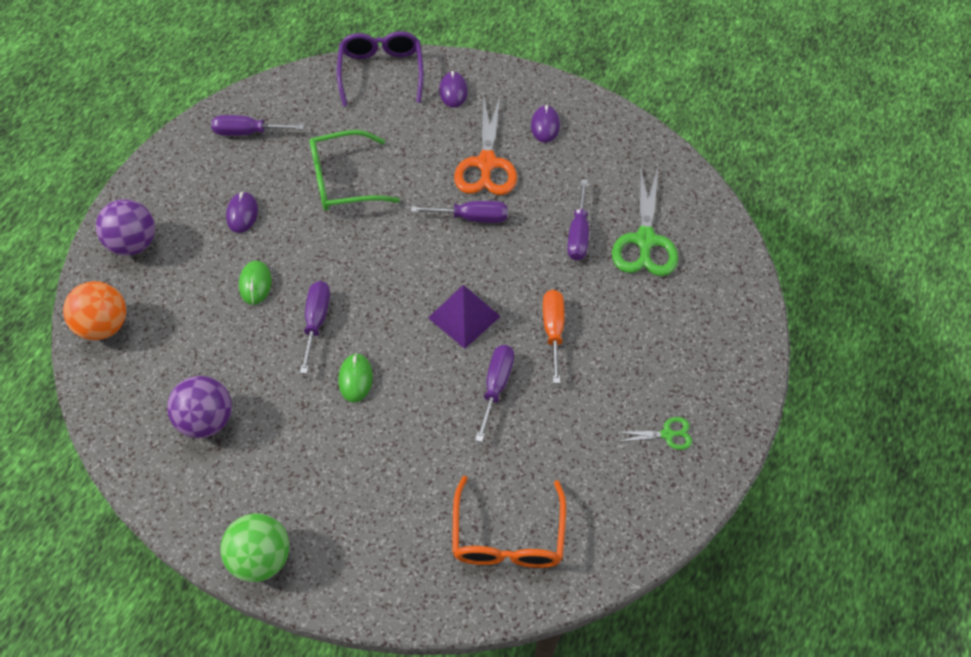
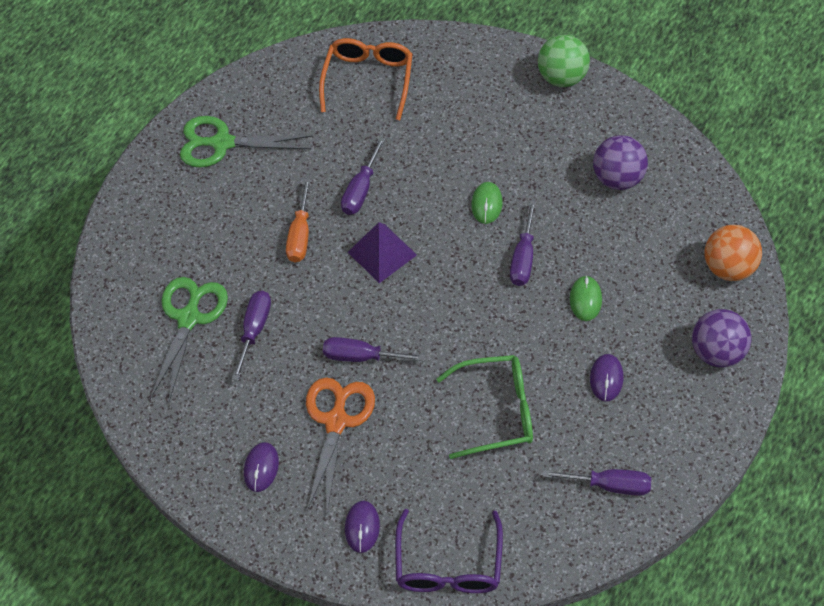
camera: 170 degrees left, 0 degrees up
green scissors [617,417,693,450] -> green scissors [180,116,313,168], size x2.05

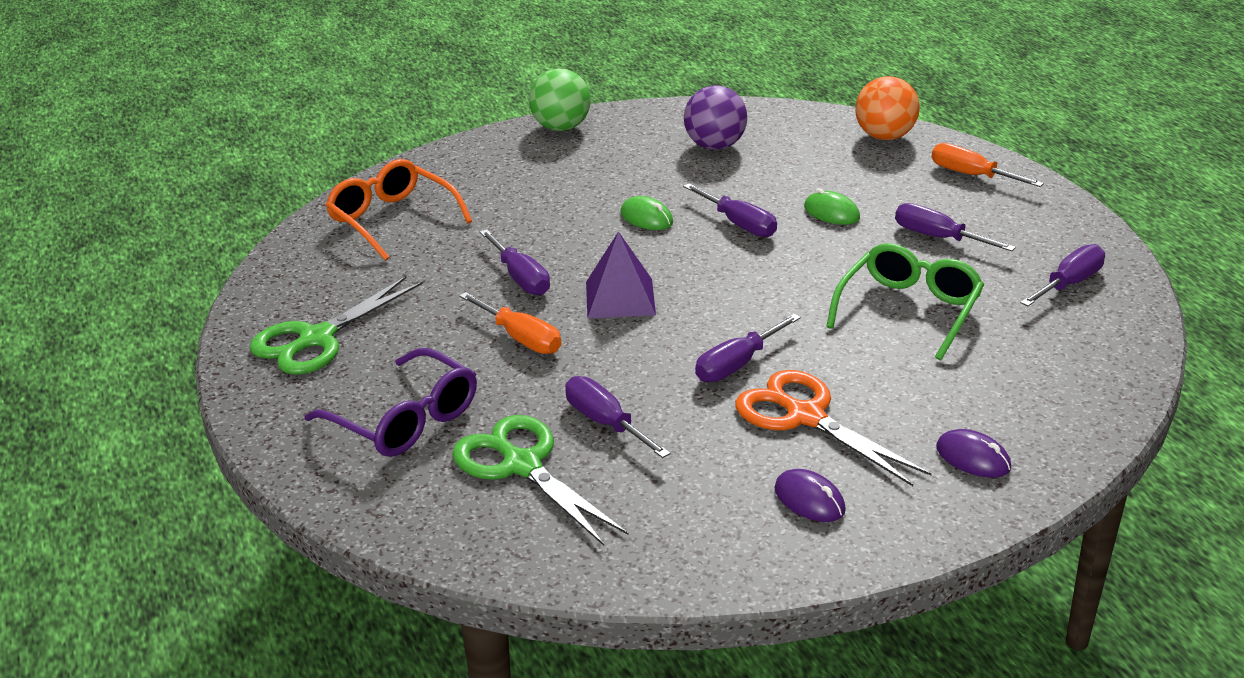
camera: 55 degrees left, 25 degrees down
purple glasses [395,509,503,593] -> purple glasses moved to [304,348,477,457]
purple mouse [590,354,624,401] -> purple screwdriver [895,203,1016,251]
purple ball [692,309,751,367] -> orange screwdriver [932,143,1044,187]

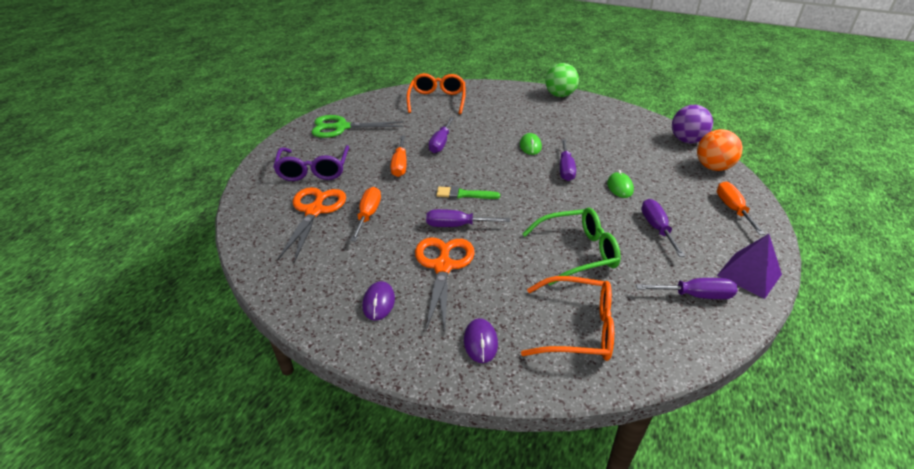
camera: 45 degrees right, 5 degrees up
green scissors [452,415,628,546] -> orange scissors [278,187,346,263]
purple screwdriver [565,376,671,458] -> orange screwdriver [350,187,381,241]
purple pyramid [586,231,656,318] -> purple pyramid moved to [717,234,782,299]
purple ball [684,85,747,150] -> purple ball moved to [672,105,713,143]
none -> green brush [436,186,500,199]
none -> orange glasses [521,276,614,361]

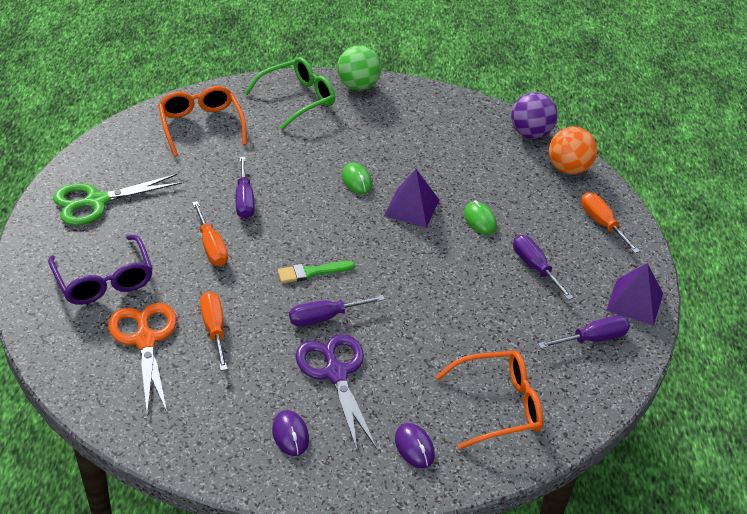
camera: 25 degrees left, 5 degrees up
orange scissors [415,237,475,332] -> purple scissors [295,334,377,453]
green glasses [522,208,621,285] -> green glasses moved to [244,57,335,130]
purple screwdriver [560,139,576,181] -> purple pyramid [384,169,439,228]

